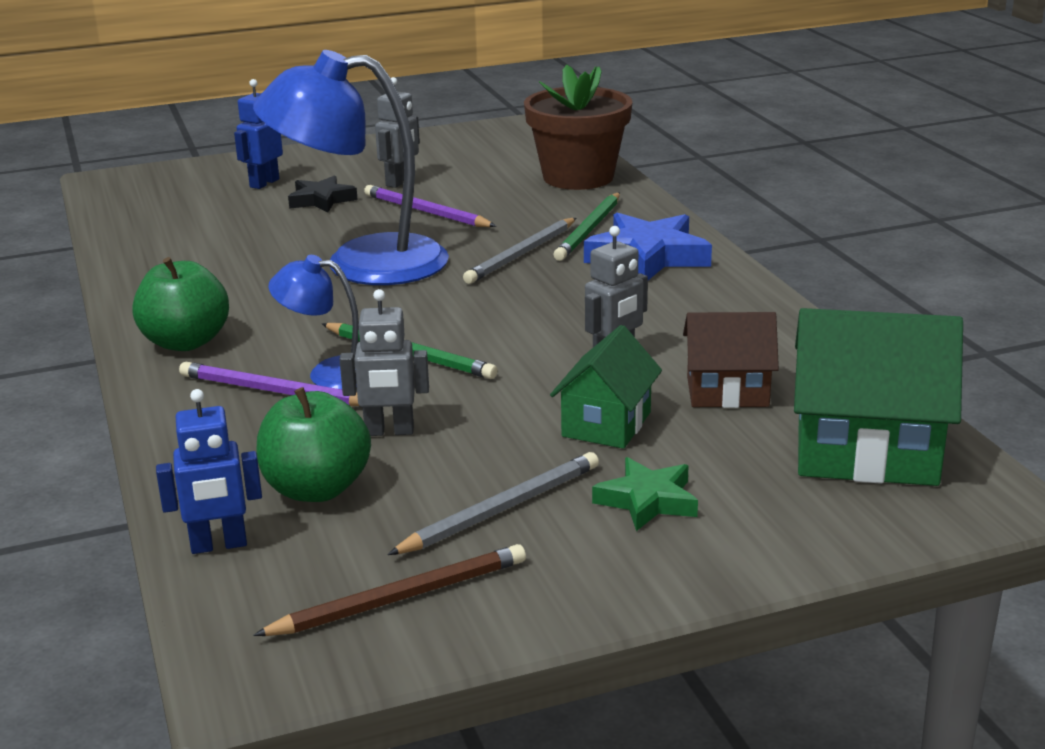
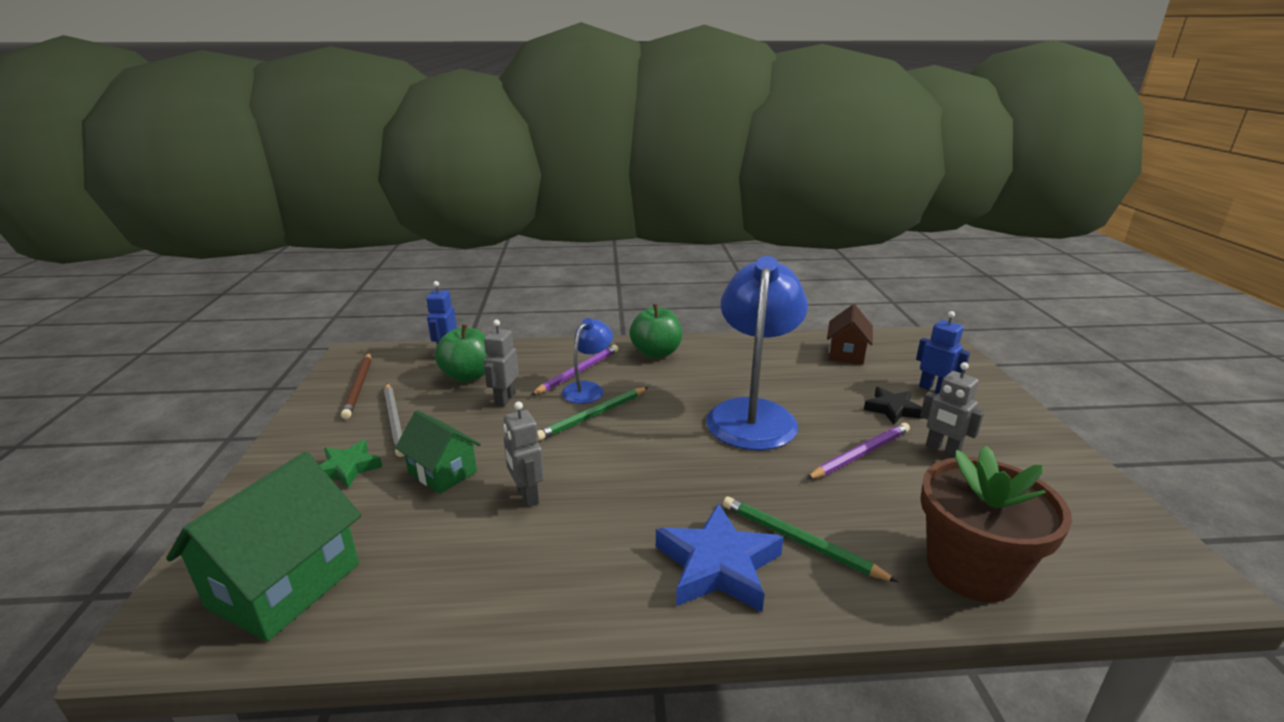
camera: 105 degrees right, 0 degrees up
grey pencil [463,218,576,284] -> none
brown house [683,312,779,408] -> brown house moved to [827,304,873,364]

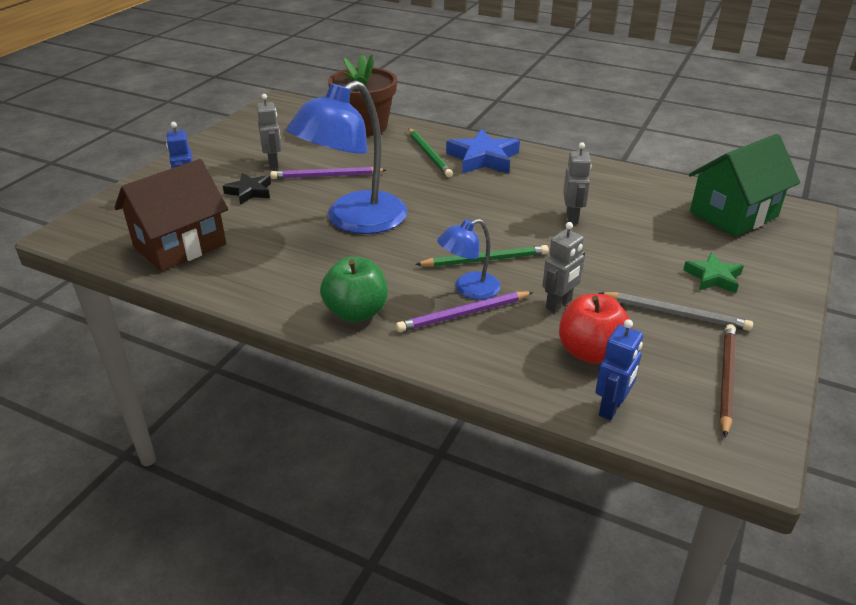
camera: 150 degrees left, 10 degrees up
grey pencil [384,383,404,457] -> grey pencil turned 105 degrees clockwise [599,292,753,331]
green house [395,410,481,494] -> none
green apple [435,324,487,382] -> red apple [559,294,633,364]
brown house [827,304,873,364] -> brown house [114,159,228,272], size x1.62

